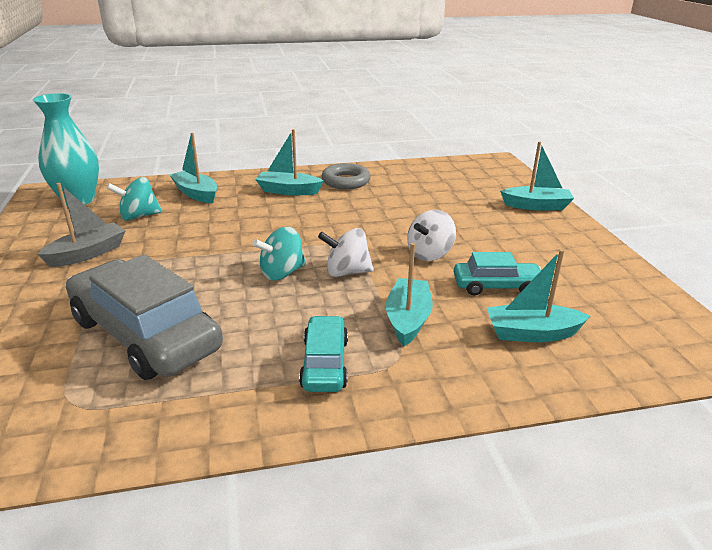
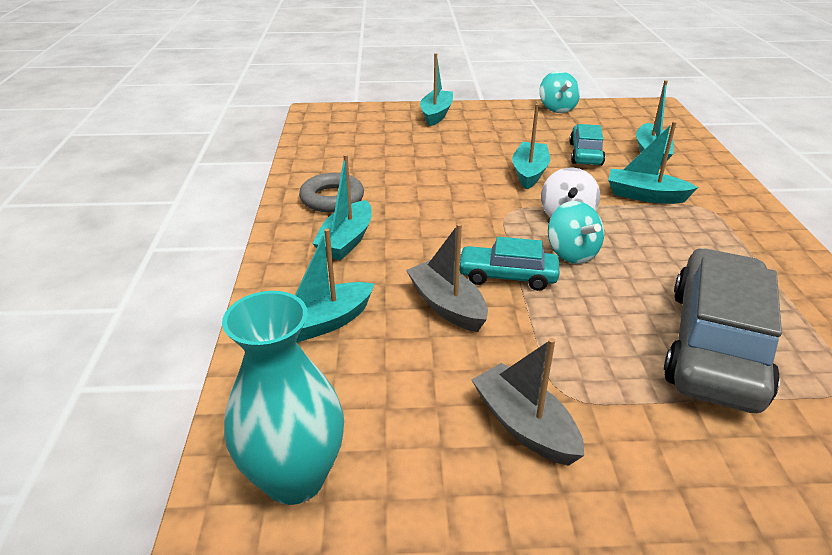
camera: 80 degrees left, 5 degrees up
grey car [66,254,223,380] -> grey car turned 150 degrees clockwise [664,248,782,413]
turquoise spinning top [107,177,162,221] -> turquoise spinning top moved to [540,71,580,113]
turquoise car [299,316,348,392] -> turquoise car moved to [459,237,559,291]
white spinning top [407,210,456,261] -> turquoise boat [512,104,550,189]
none -> grey boat [406,223,488,332]

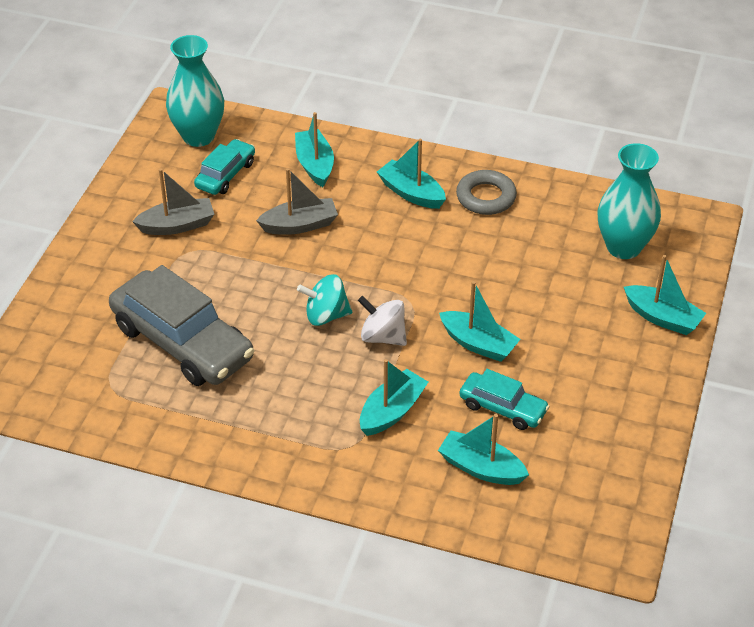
camera: 110 degrees right, 10 degrees up
turquoise car [459,237,559,291] -> turquoise car moved to [194,139,255,195]
turquoise spinning top [540,71,580,113] -> none
none -> turquoise vase [598,143,661,259]

